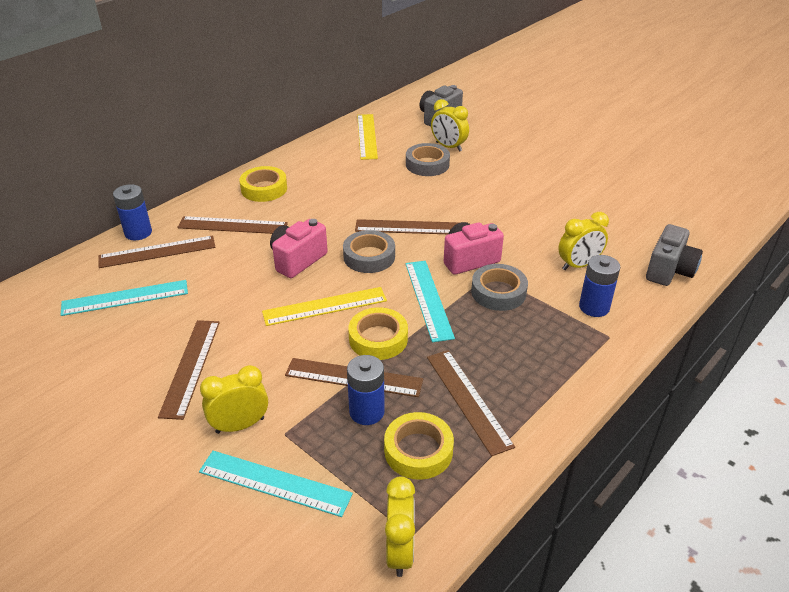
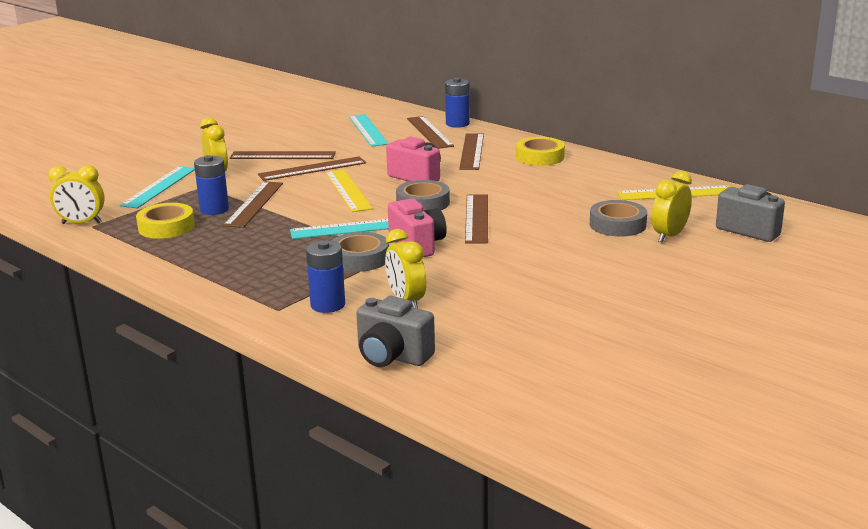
camera: 90 degrees right, 15 degrees down
yellow tape [348,307,408,360] -> none
brown ruler [427,350,515,456] -> brown ruler moved to [258,156,366,181]

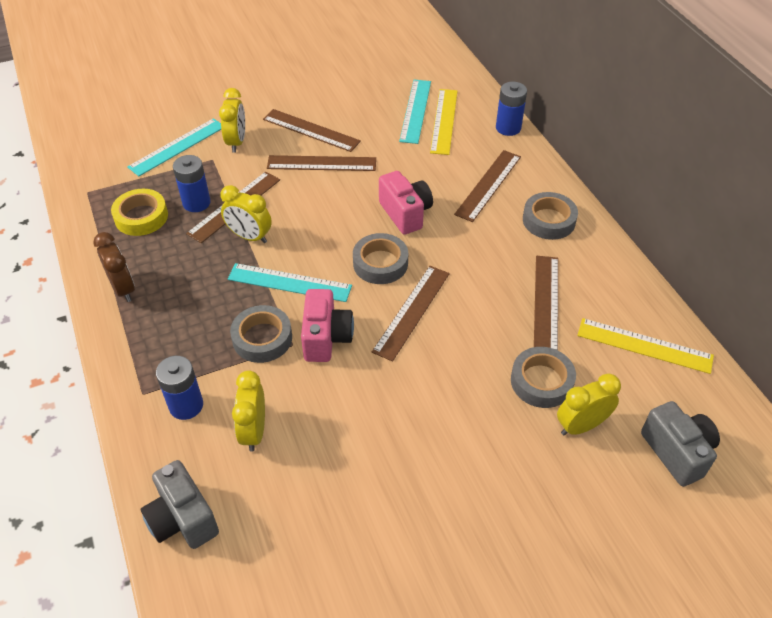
camera: 25 degrees right, 25 degrees up
yellow clock [48,165,105,224] -> yellow clock moved to [220,185,272,243]
yellow ruler [325,169,373,212] -> yellow ruler moved to [430,89,457,155]
brown ruler [407,116,454,149] -> brown ruler moved to [534,256,558,350]
yellow tape [516,137,565,166] -> grey tape [523,192,578,240]
none -> brown clock [93,232,135,302]

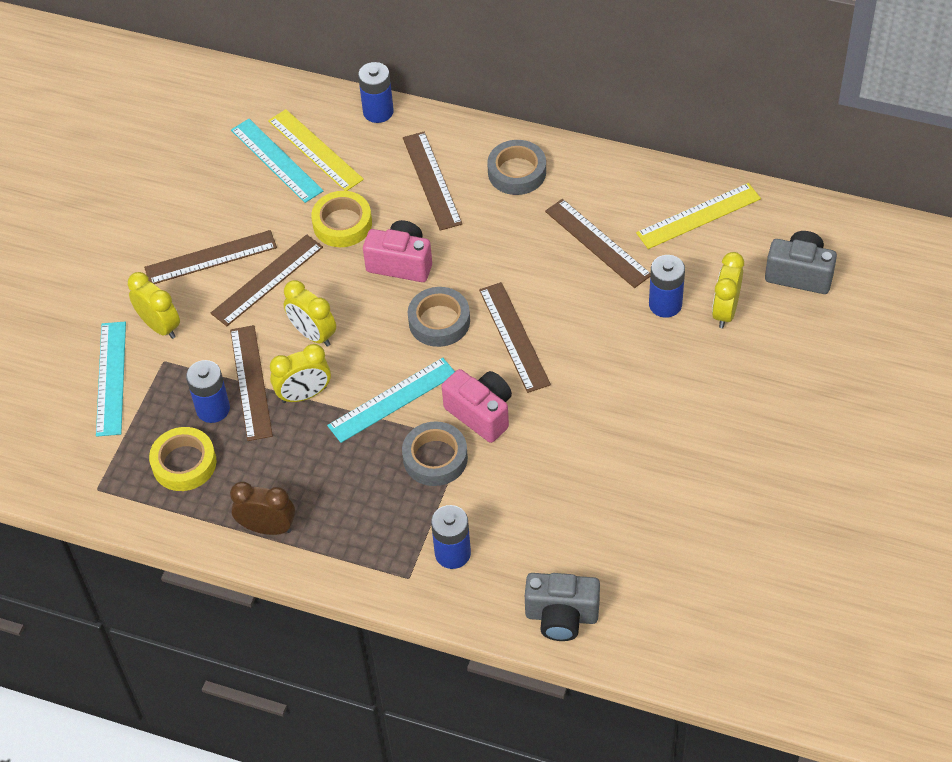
camera: 45 degrees left, 5 degrees up
yellow clock [232,370,265,452] -> yellow clock moved to [284,280,336,347]
grey tape [511,347,576,408] -> blue battery [649,255,685,318]
none -> yellow tape [311,191,372,247]

